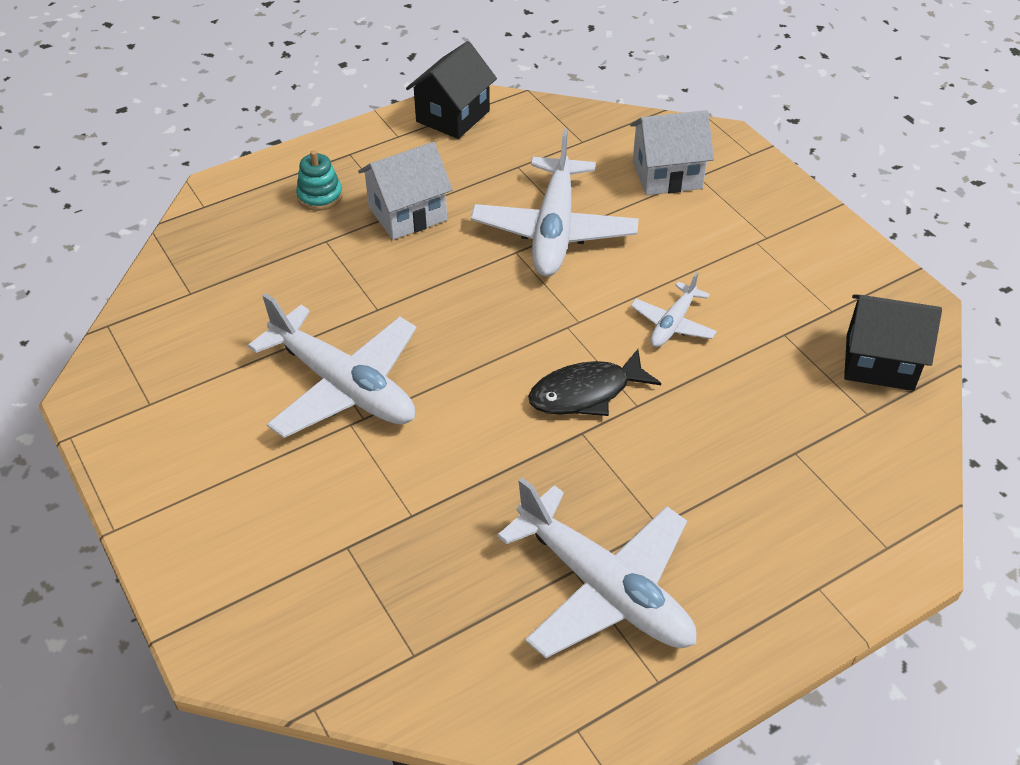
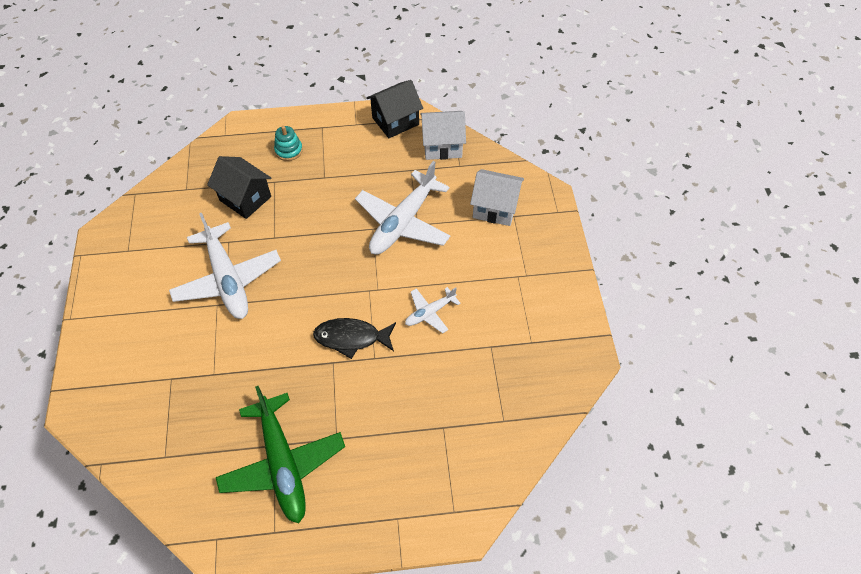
camera: 25 degrees right, 10 degrees up
white house [358,142,453,240] -> white house moved to [420,111,466,160]
white plane [497,478,696,658] -> green plane [216,386,345,523]
black house [844,295,942,391] -> black house moved to [207,156,271,219]

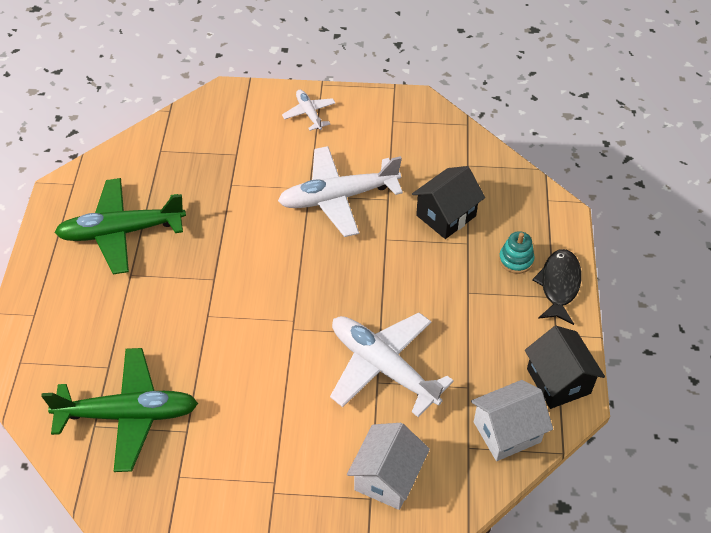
camera: 100 degrees right, 5 degrees down
black fish [313,318,396,359] -> black fish moved to [532,249,581,325]
white plane [405,287,461,333] -> white plane moved to [282,90,335,131]
white house [420,111,466,160] -> white house turned 60 degrees clockwise [471,380,553,461]
none -> green plane [41,348,198,472]

